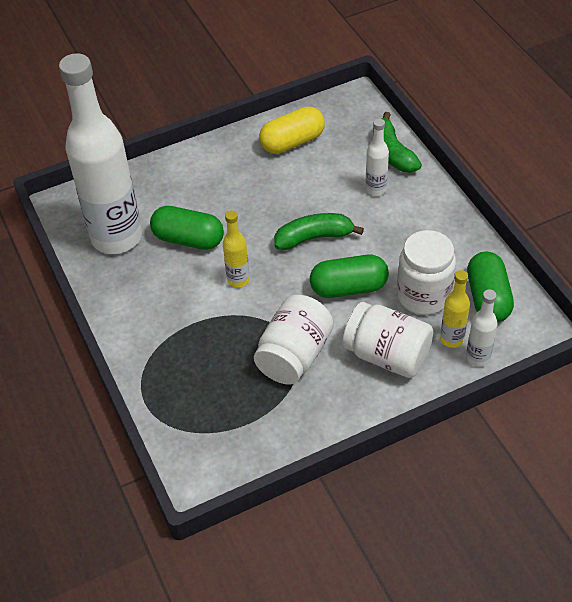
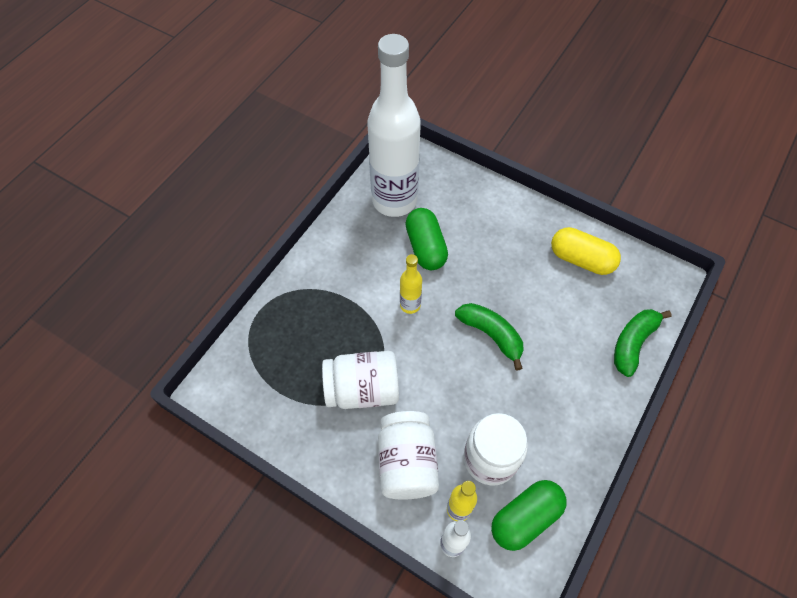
camera: 55 degrees right, 10 degrees up
green capsule [310,255,389,298] -> none
white bottle [365,118,389,196] -> none

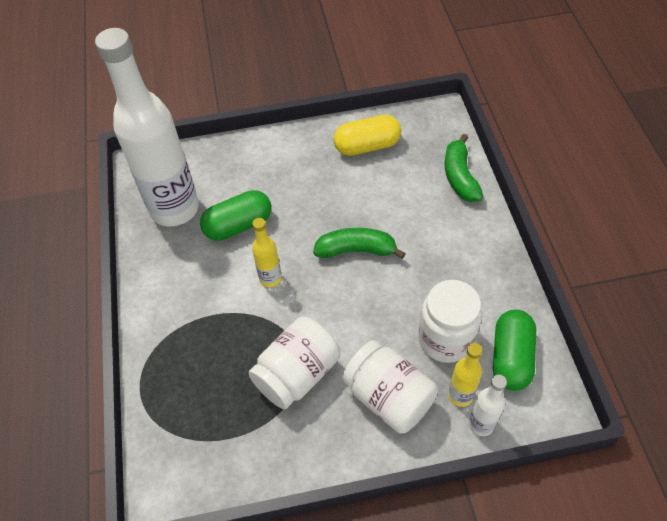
camera: 40 degrees left, 5 degrees down
green capsule [405,208,448,270] -> green capsule turned 60 degrees counterclockwise [200,190,271,241]

